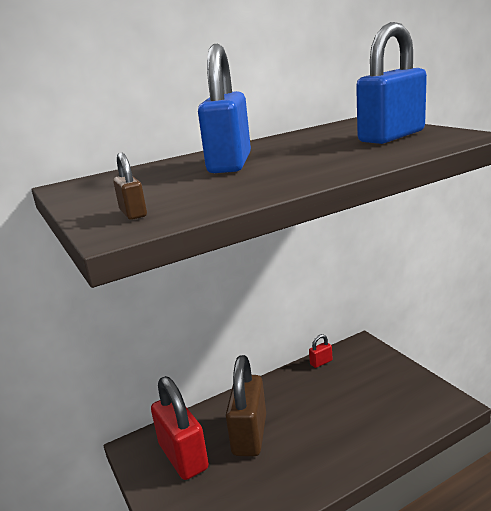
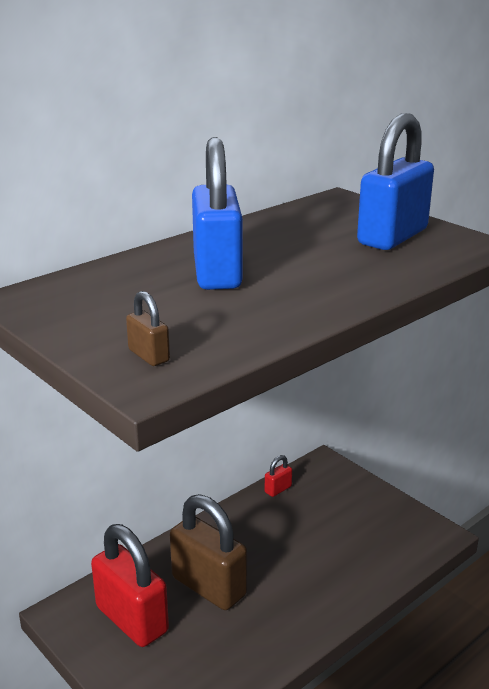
camera: 15 degrees left, 5 degrees up
brown padlock [225,355,266,456] -> brown padlock turned 45 degrees counterclockwise [170,494,247,610]

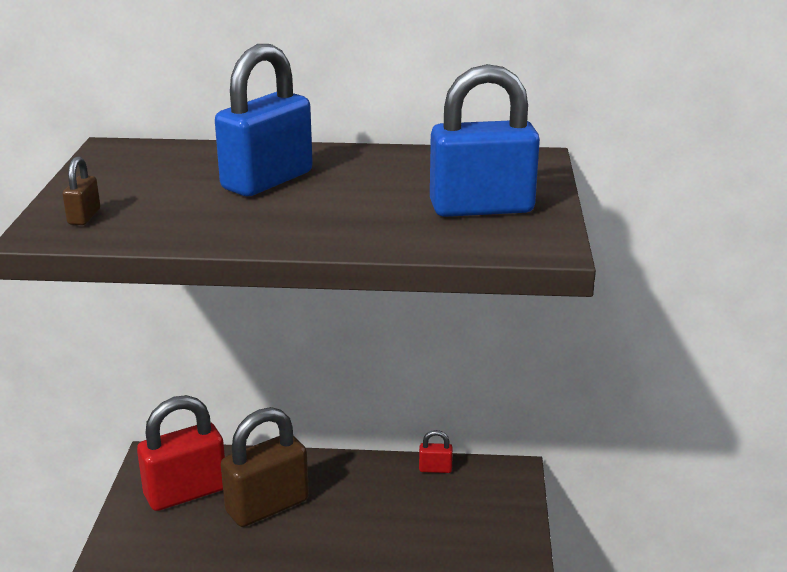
camera: 45 degrees right, 0 degrees up
red padlock [91,524,169,647] -> red padlock turned 60 degrees clockwise [137,395,225,511]
brown padlock [170,494,247,610] -> brown padlock turned 60 degrees clockwise [221,407,309,527]

